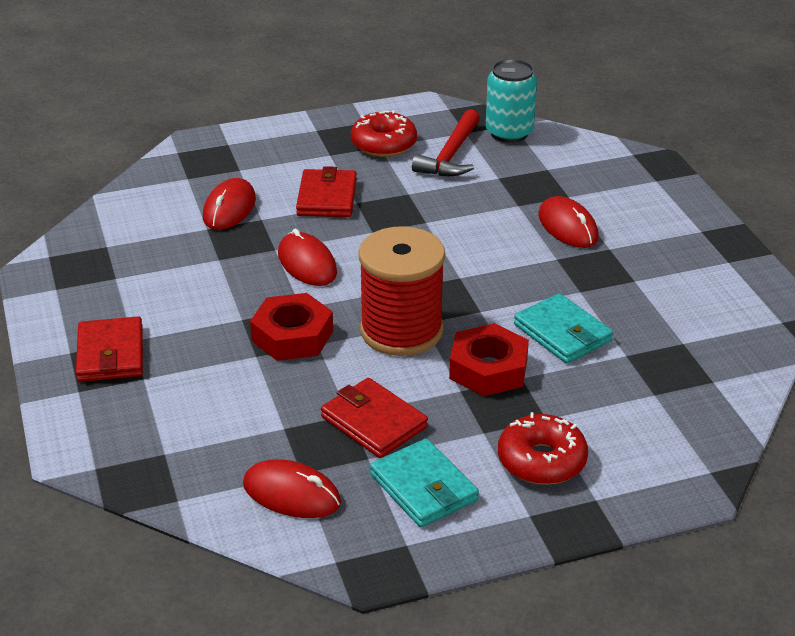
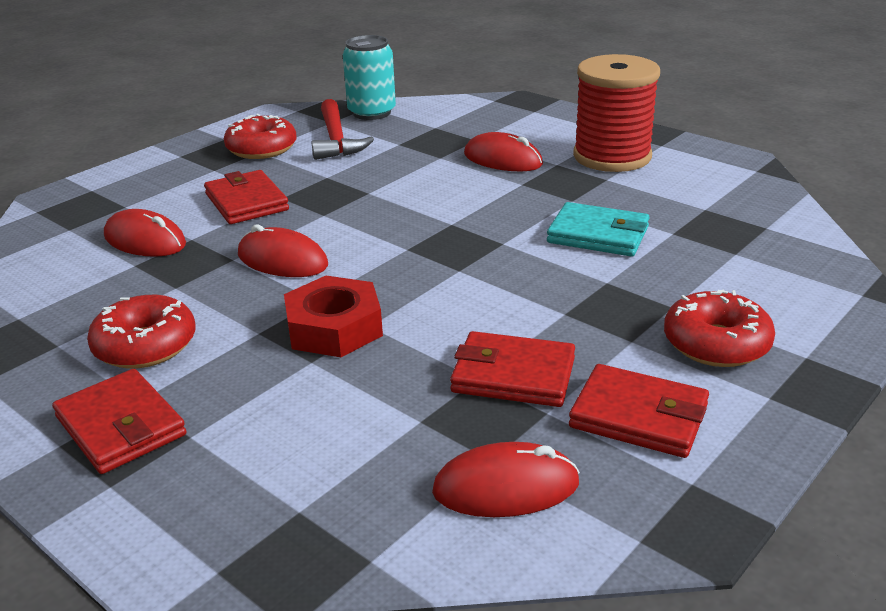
camera: 30 degrees left, 5 degrees down
red mouse [203,178,256,230] -> red mouse turned 45 degrees counterclockwise [104,209,186,257]
red spool [358,226,445,356] -> red spool moved to [573,54,660,172]
turquoise wallet [370,438,479,528] -> red wallet [569,364,709,458]
red nut [449,323,529,397] -> none
none -> red donut [87,295,196,369]

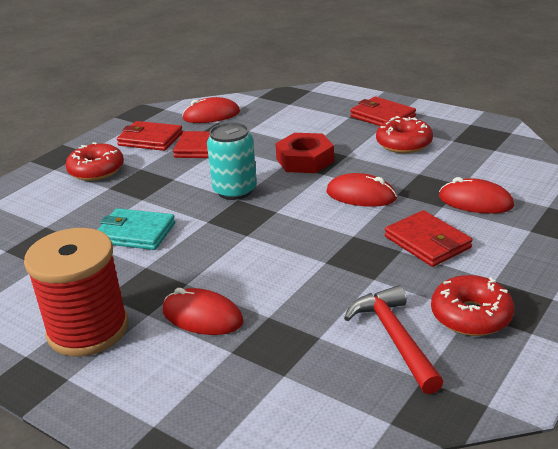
camera: 175 degrees right, 0 degrees up
turquoise can [343,35,396,120] -> turquoise can moved to [207,122,257,200]

